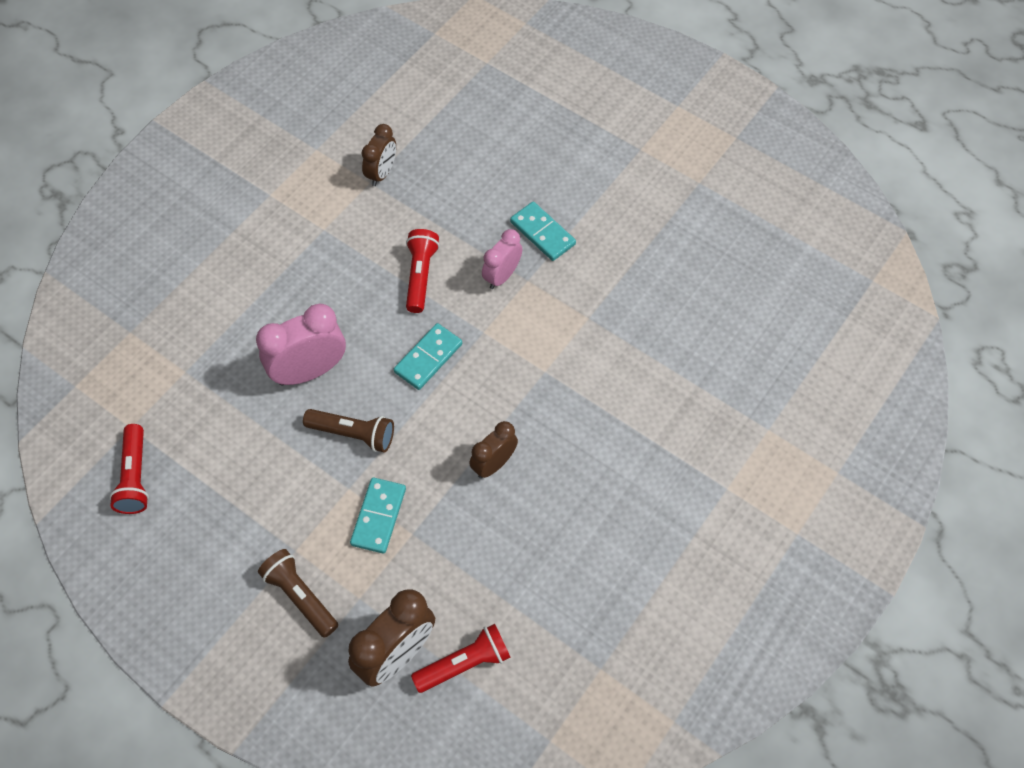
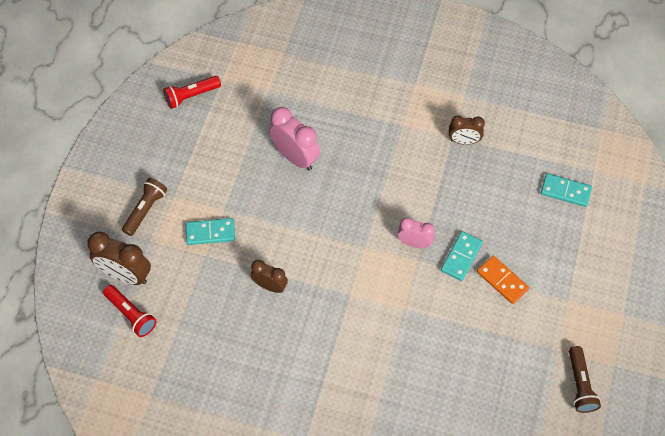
camera: 70 degrees right, 0 degrees up
brown flashlight [303,409,394,453] -> brown flashlight moved to [569,346,601,413]
turquoise domino [394,323,462,390] -> turquoise domino moved to [541,173,592,207]
red flashlight [406,229,440,313] -> none
none -> orange domino [477,256,529,304]

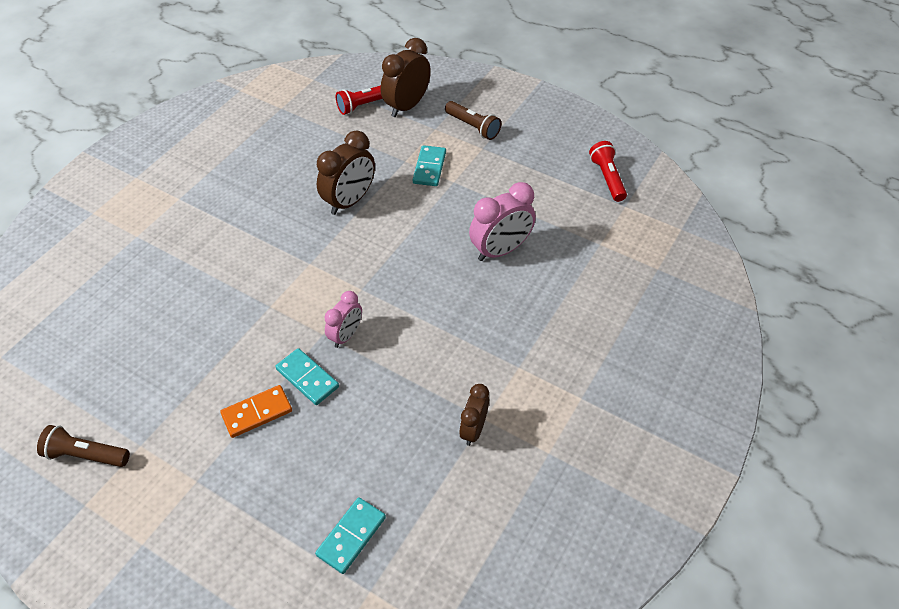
camera: 105 degrees right, 10 degrees down
brown clock [251,260,288,293] -> brown clock [317,130,375,215], size x1.61

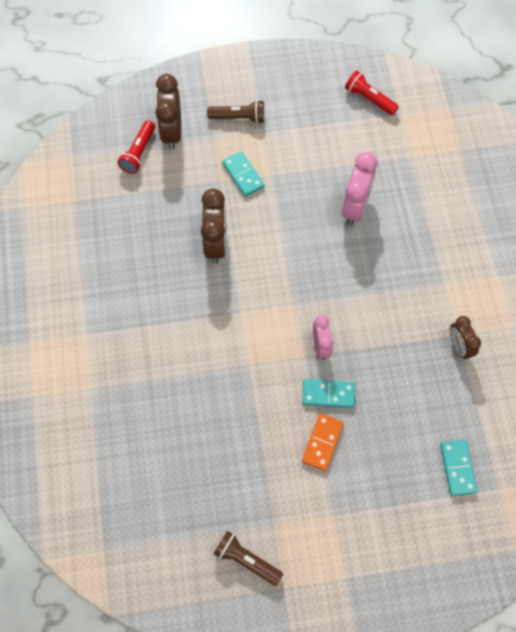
camera: 40 degrees left, 15 degrees up
brown flashlight [37,425,130,467] -> brown flashlight turned 60 degrees clockwise [214,531,283,586]

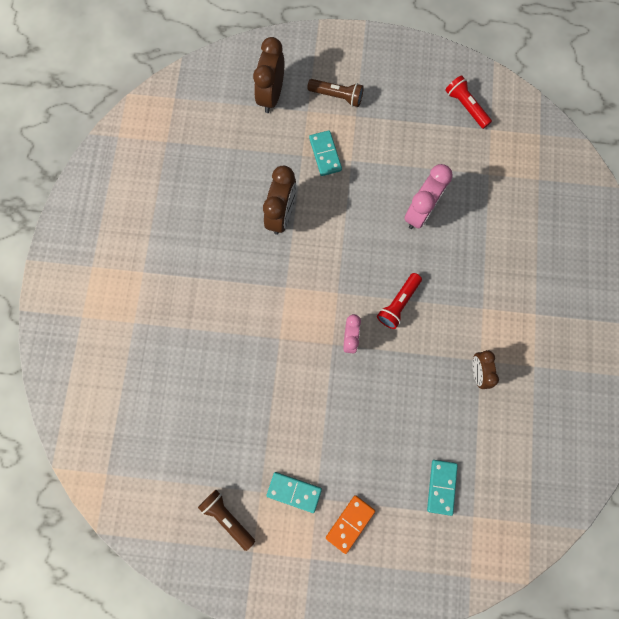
camera: 15 degrees right, 10 degrees up
red flashlight [118,121,155,174] -> red flashlight moved to [377,273,422,329]
turquoise domino [302,379,355,408] -> turquoise domino moved to [266,472,322,513]
orange domino [302,413,344,471] -> orange domino moved to [326,495,375,554]

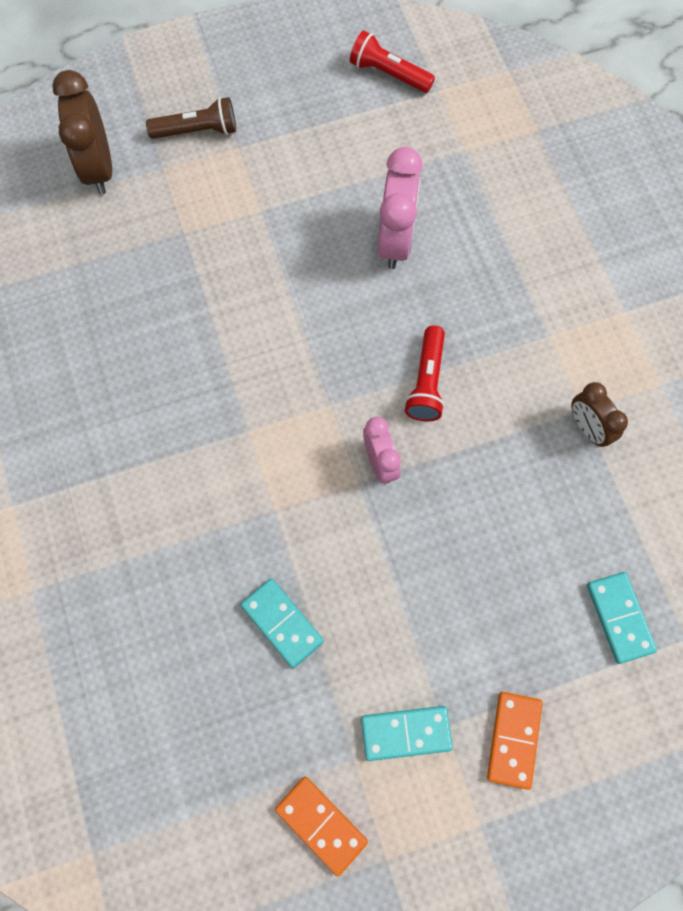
camera: 25 degrees left, 5 degrees down
brown flashlight [198,490,255,551] -> orange domino [275,776,368,876]
brown clock [263,166,296,235] -> none
turquoise domino [309,130,342,176] -> turquoise domino moved to [241,578,324,668]

